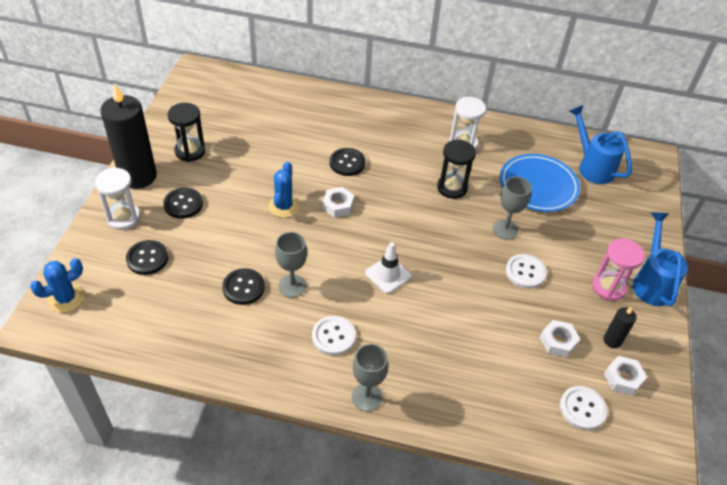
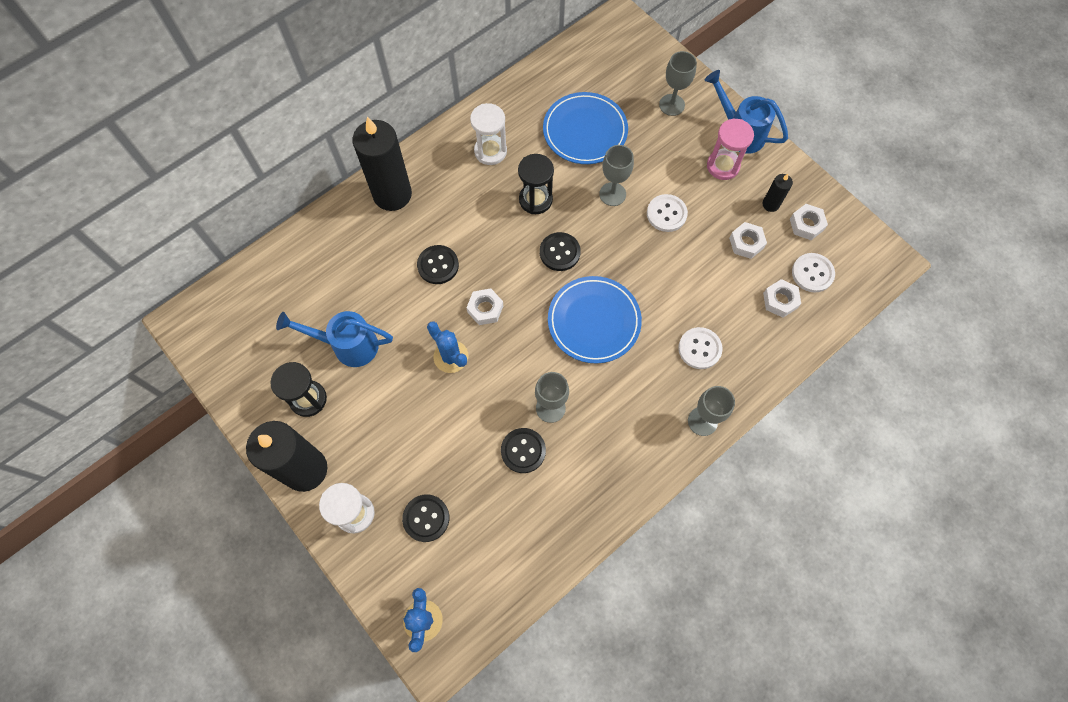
camera: 50 degrees left, 20 degrees up
black button [163,187,203,219] -> black button moved to [540,232,581,271]
white button [312,316,356,356] -> white button moved to [678,327,722,369]
white traffic cone [365,242,411,294] -> blue plate [548,276,642,364]
blue watering can [569,105,632,184] -> blue watering can moved to [276,311,393,367]
none -> black candle [352,117,412,211]
none -> grey goblet [659,51,697,116]
none -> white nut [763,279,801,318]

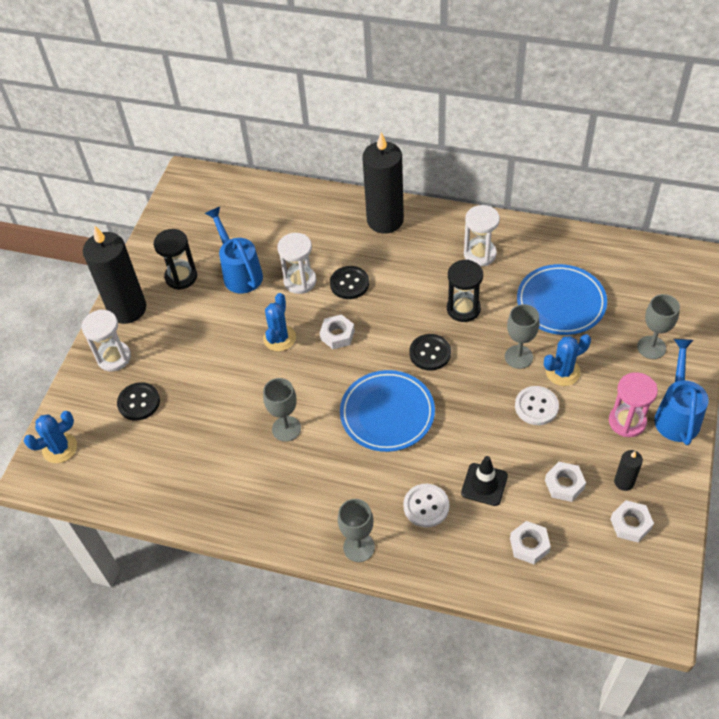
camera: 60 degrees right, 15 degrees down
black button [501,428,546,473] -> none
white button [792,253,835,293] -> none
none -> white hourglass [278,233,316,294]
none -> black traffic cone [461,456,508,506]
none -> blue cactus [544,334,591,386]

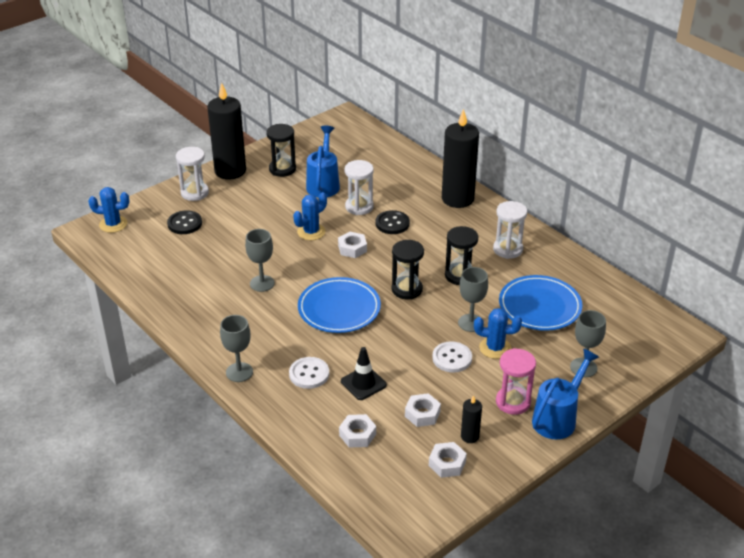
camera: 30 degrees right, 15 degrees down
black button [409,334,451,371] -> black hourglass [392,240,424,300]

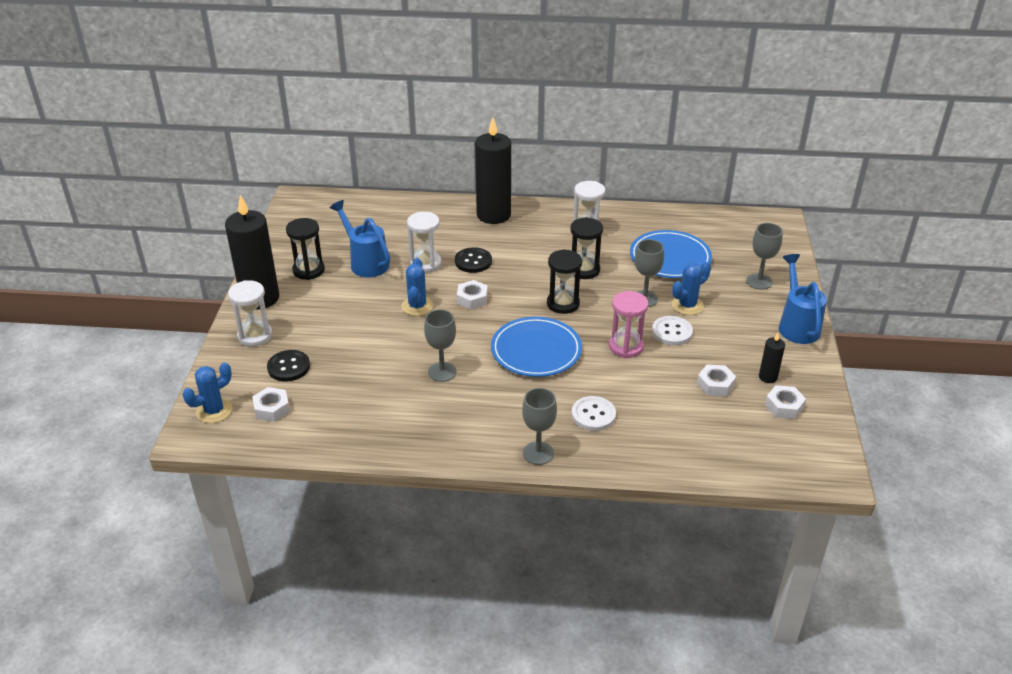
camera: 45 degrees left, 0 degrees up
white nut [339,414,376,448] -> white nut moved to [252,387,290,422]
black traffic cone [341,347,387,400] -> none
pink hourglass [496,348,536,415] -> pink hourglass moved to [609,291,649,358]

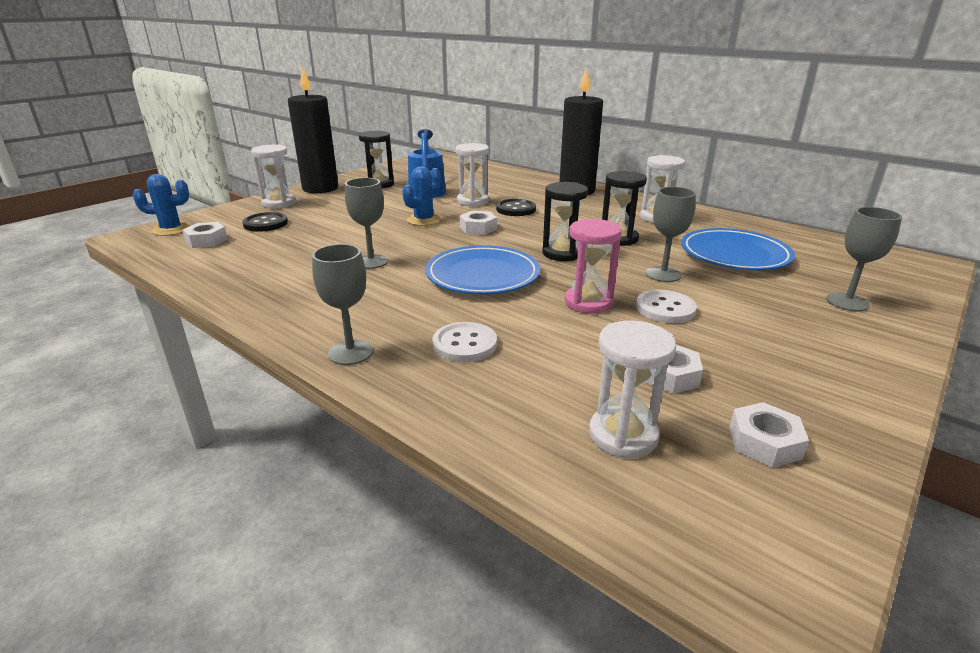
camera: 35 degrees right, 10 degrees down
blue cactus [672,262,711,315] -> none
black candle [759,333,785,383] -> none
blue watering can [779,254,827,344] -> none
none -> white hourglass [589,321,676,458]

